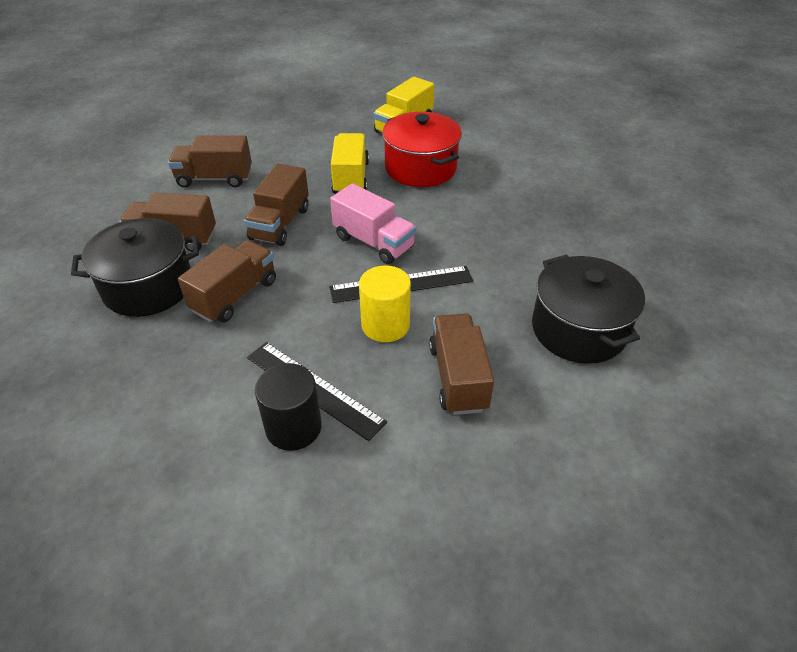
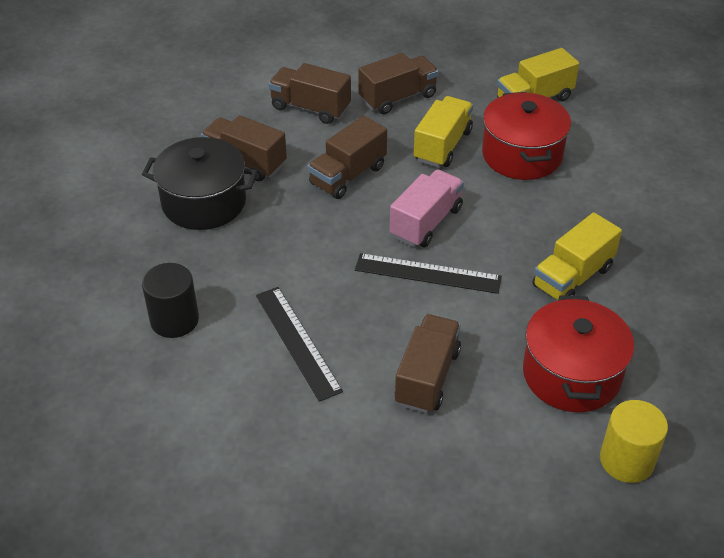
camera: 25 degrees right, 0 degrees up
brown truck [178,240,276,322] -> brown truck moved to [358,53,439,114]
black cylinder [255,363,322,451] -> black cylinder moved to [142,263,199,338]
pink truck [330,183,416,264] -> pink truck turned 120 degrees counterclockwise [390,169,464,248]
yellow cylinder [359,266,411,342] -> yellow cylinder moved to [600,400,668,483]
black pot [532,254,645,364] -> red pot [523,295,634,412]
none -> yellow truck [532,212,622,301]

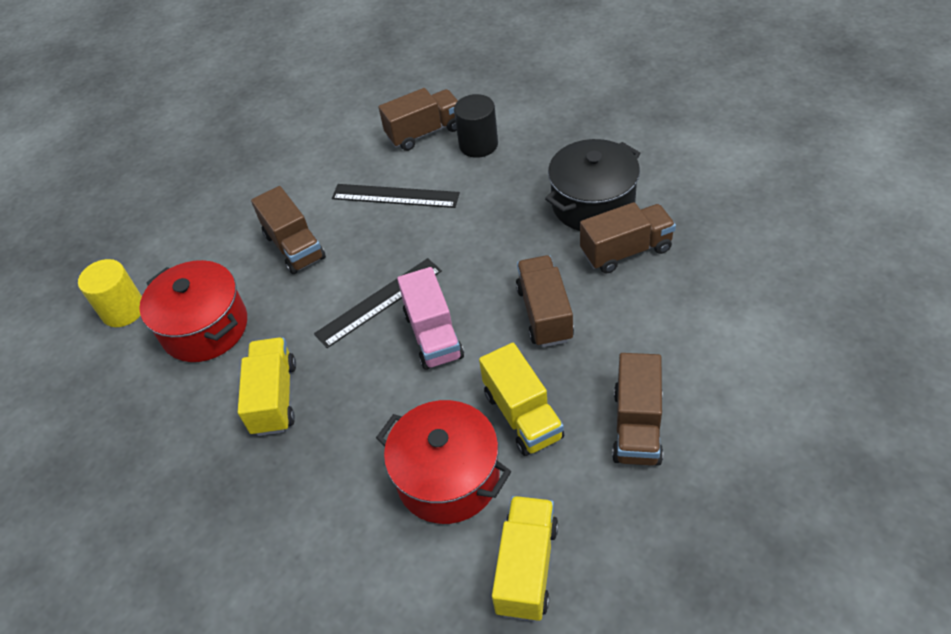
camera: 135 degrees right, 5 degrees up
brown truck [269,63,351,124] -> brown truck moved to [379,88,458,151]

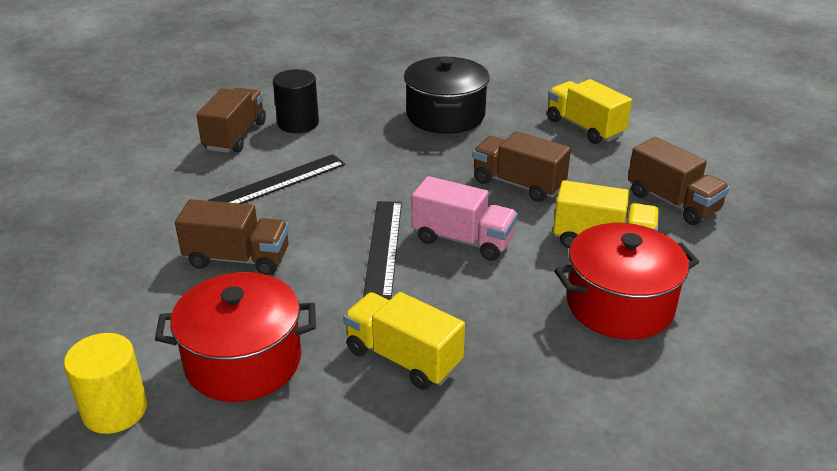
camera: 55 degrees left, 15 degrees down
yellow truck [492,496,558,621] -> yellow truck moved to [547,79,632,144]
brown truck [580,202,676,273] -> none

